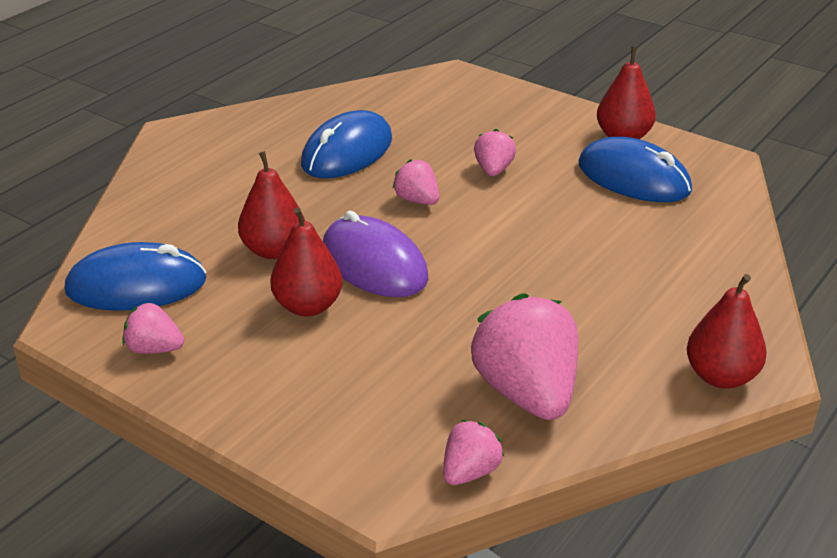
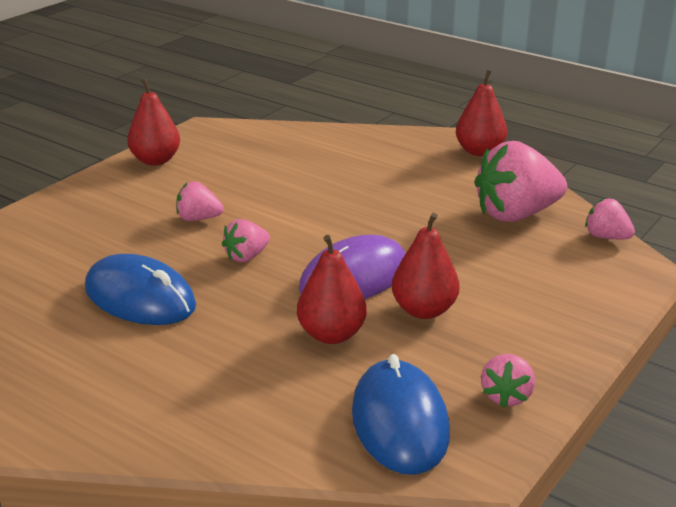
camera: 90 degrees left, 5 degrees down
blue mouse [579,137,692,202] -> none

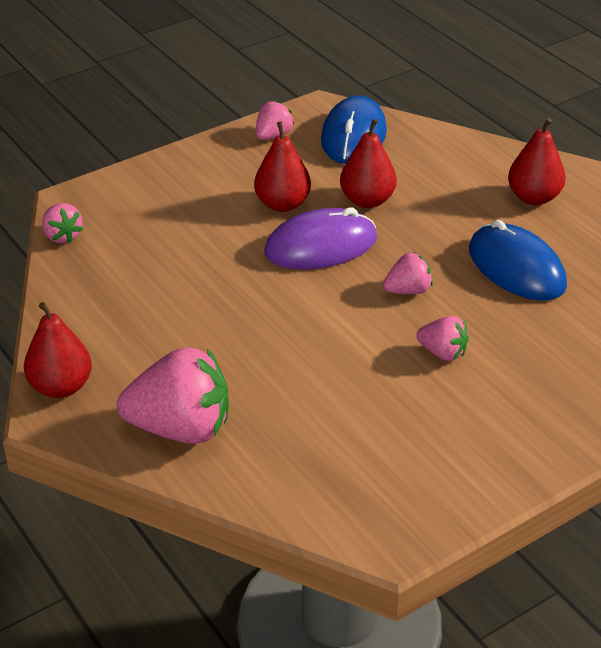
camera: 160 degrees left, 10 degrees up
red pear [127,78,180,165] -> red pear moved to [508,118,566,205]
pink strawberry [474,141,567,222] -> pink strawberry moved to [117,347,229,444]

